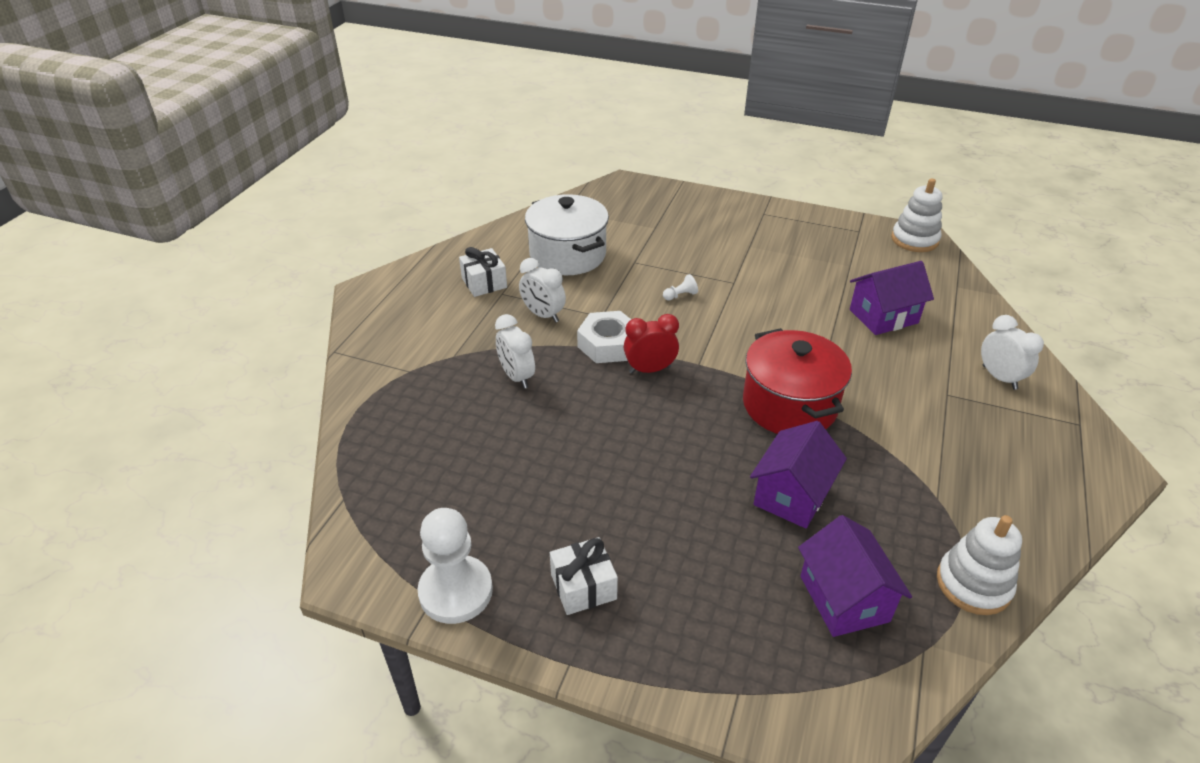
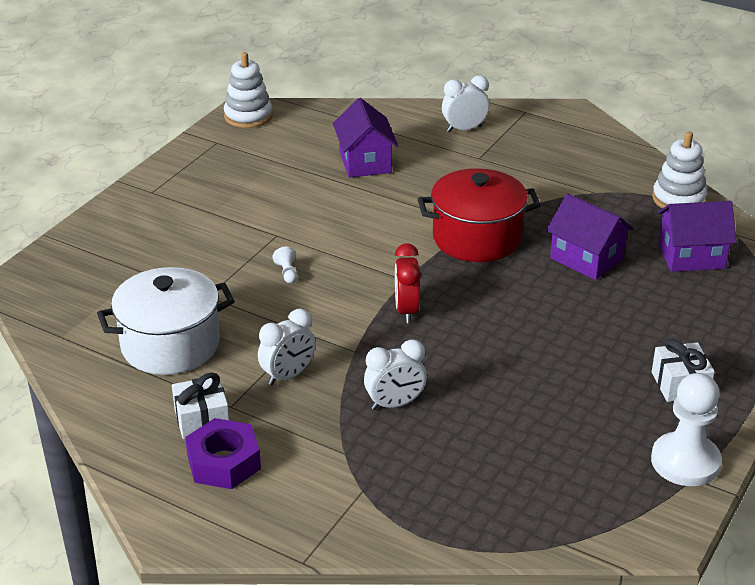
camera: 80 degrees left, 5 degrees down
white nut [577,311,631,363] -> none
none -> purple nut [185,418,261,489]

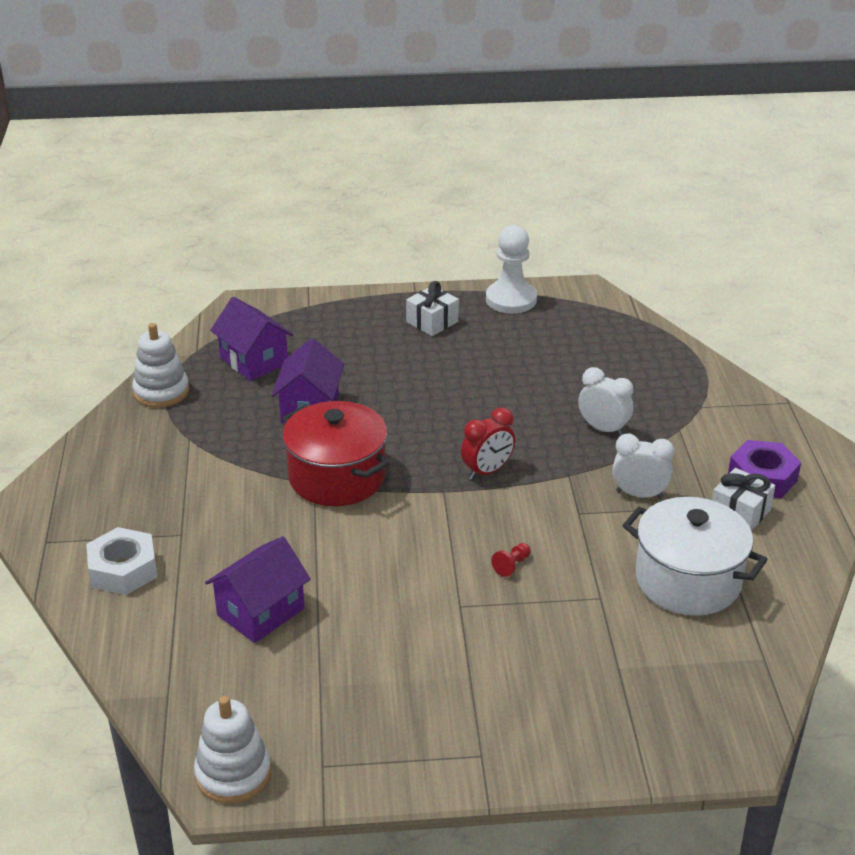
camera: 125 degrees left, 0 degrees up
white pawn [273,247,298,284] -> red pawn [491,543,531,577]
white clock [442,76,489,132] -> white nut [86,527,158,595]

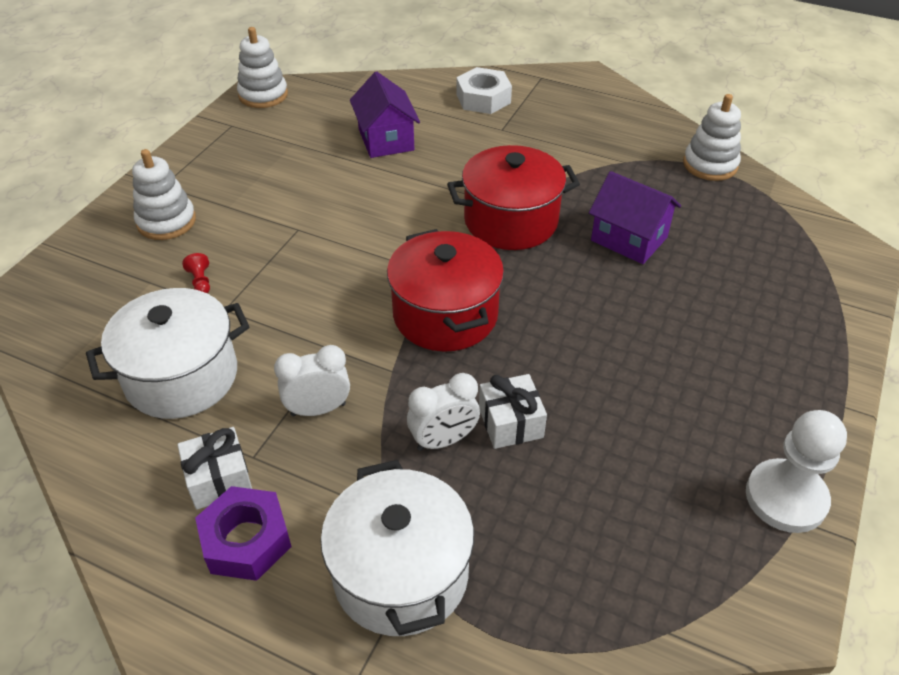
camera: 120 degrees right, 10 degrees up
purple house [210,297,293,381] -> none
white gift [406,281,459,336] -> white gift moved to [479,374,547,449]
red clock [461,407,515,480] -> red pot [387,229,504,352]
red pawn [491,543,531,577] -> red pawn moved to [182,253,210,293]
white clock [612,433,674,499] -> white clock turned 150 degrees counterclockwise [274,345,350,416]
none -> white stacking toy [132,149,196,240]
none -> white pot [320,460,474,636]

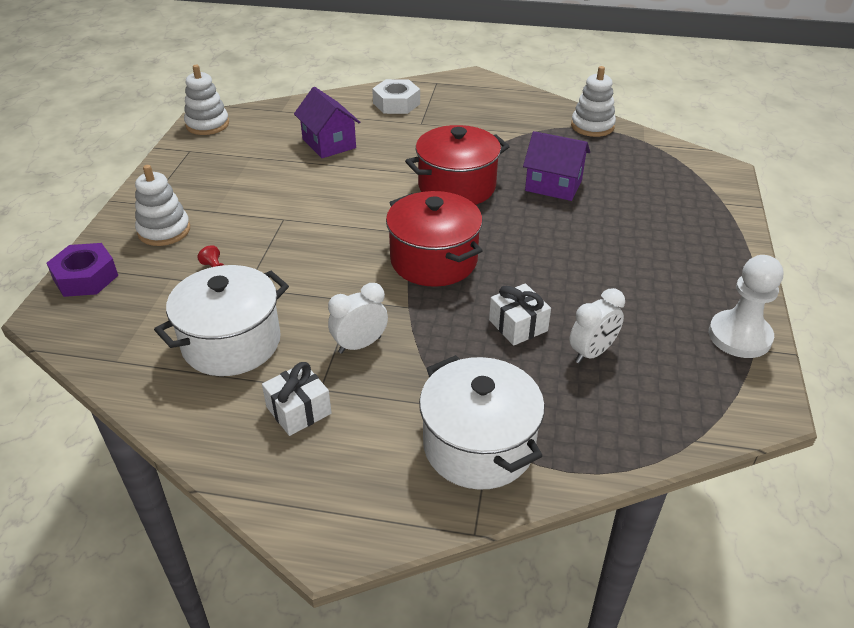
camera: 15 degrees left, 5 degrees down
purple nut [195,486,291,581] -> purple nut moved to [47,243,118,297]
white clock [407,373,480,451] -> white clock moved to [569,288,625,363]

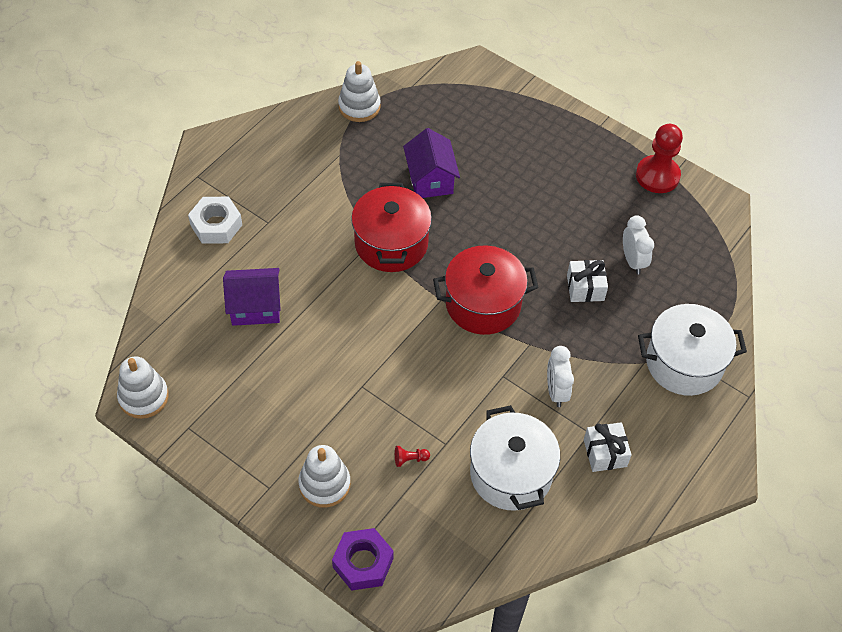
camera: 65 degrees left, 15 degrees up
purple house [523,131,590,201] -> purple house turned 60 degrees counterclockwise [403,128,460,198]
white pawn [709,255,783,358] -> red pawn [636,124,683,193]

